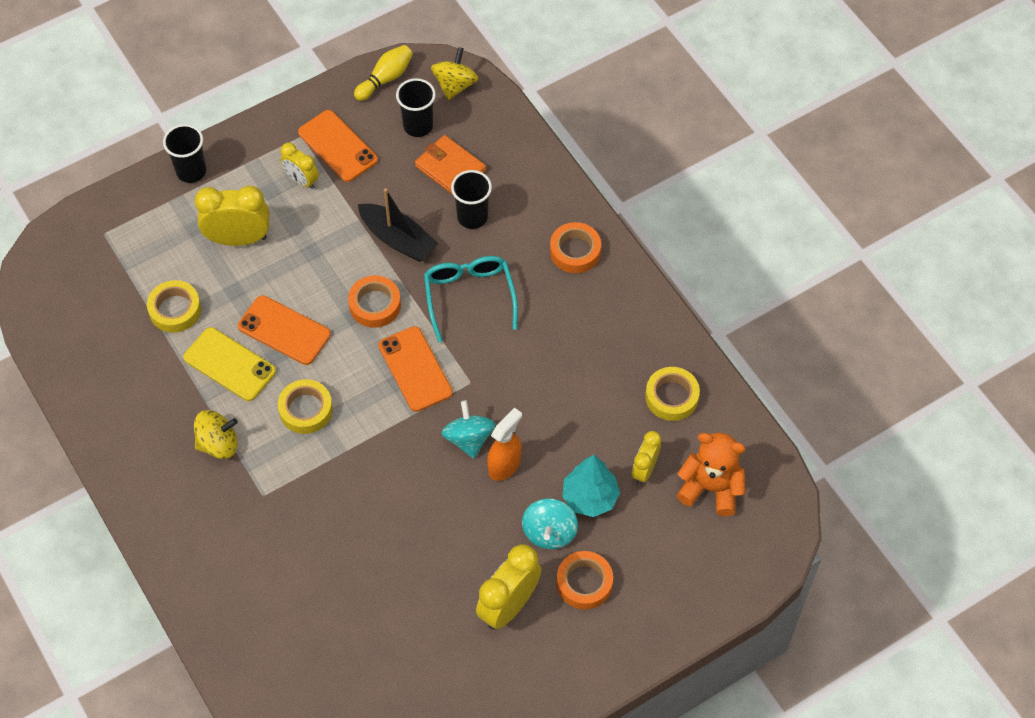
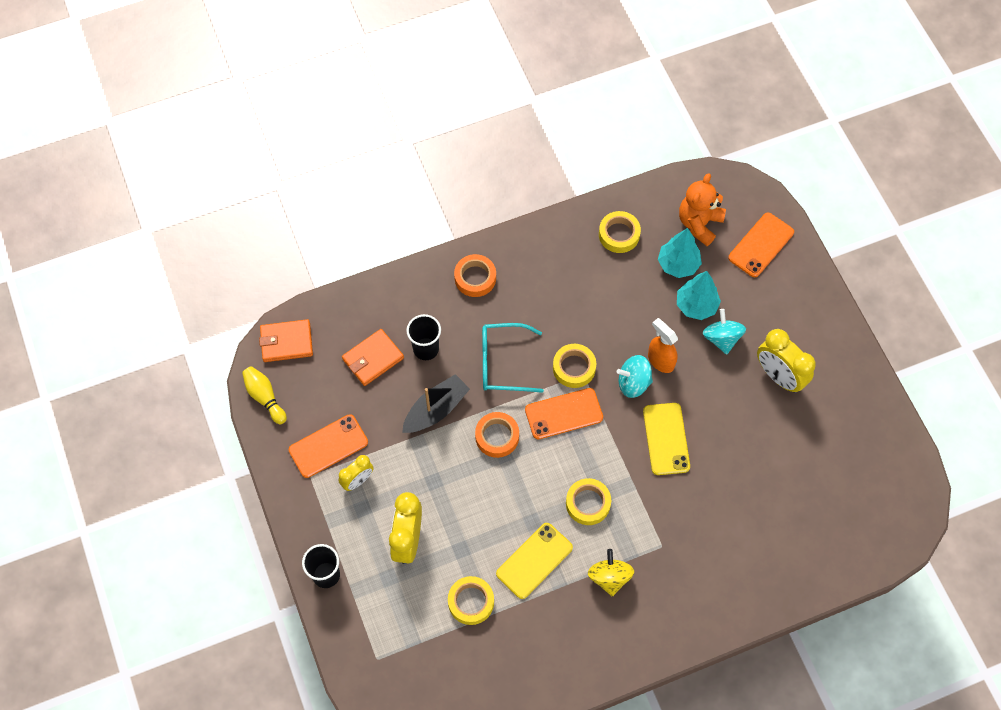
camera: 80 degrees left, 5 degrees up
orange phone [238,295,331,365] -> orange phone moved to [728,212,794,277]
black cup [396,78,436,137] -> none
yellow spinning top [431,47,479,100] -> orange wallet [259,319,313,362]
turquoise spinning top [522,498,578,549] -> turquoise spinning top turned 120 degrees counterclockwise [703,309,746,355]
orange tape [557,551,613,609] -> none
yellow clock [632,431,661,484] -> turquoise tree [658,228,702,278]
none -> yellow tape [553,344,596,388]
none -> yellow phone [643,403,690,475]

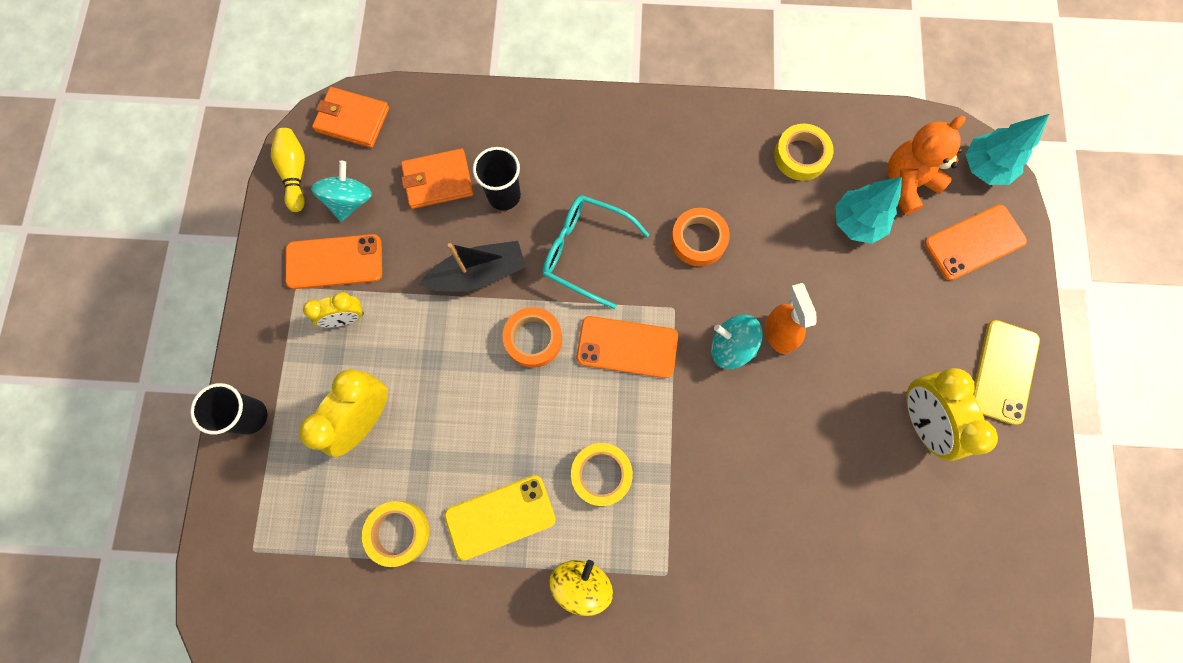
camera: 25 degrees right, 10 degrees up
orange tape [454,254,496,297] -> orange tape moved to [671,208,730,266]
yellow tape [553,344,596,388] -> none
yellow phone [643,403,690,475] -> yellow phone moved to [973,320,1040,425]
turquoise tree [677,271,721,320] -> turquoise tree moved to [966,114,1049,185]
turquoise spinning top [703,309,746,355] -> turquoise spinning top moved to [311,161,372,222]

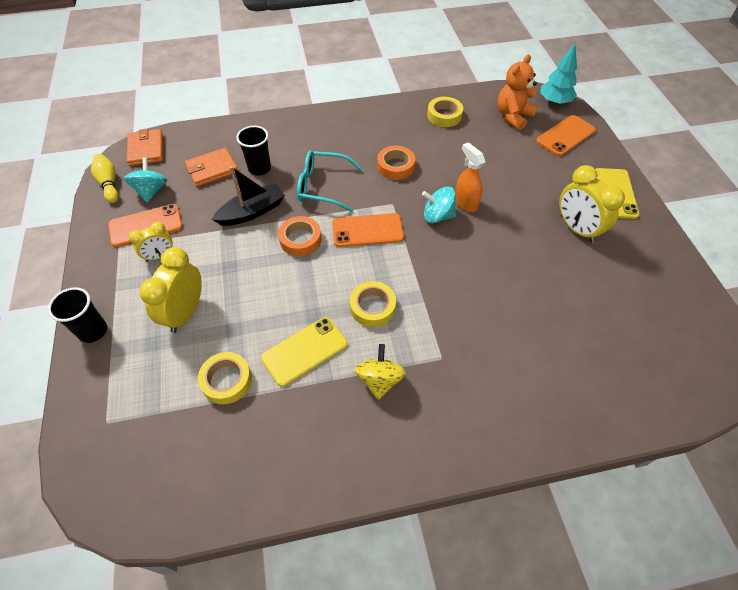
camera: 15 degrees left, 20 degrees down
orange wallet [312,87,389,148] -> orange wallet turned 75 degrees clockwise [126,129,163,166]
turquoise tree [835,177,902,244] -> none

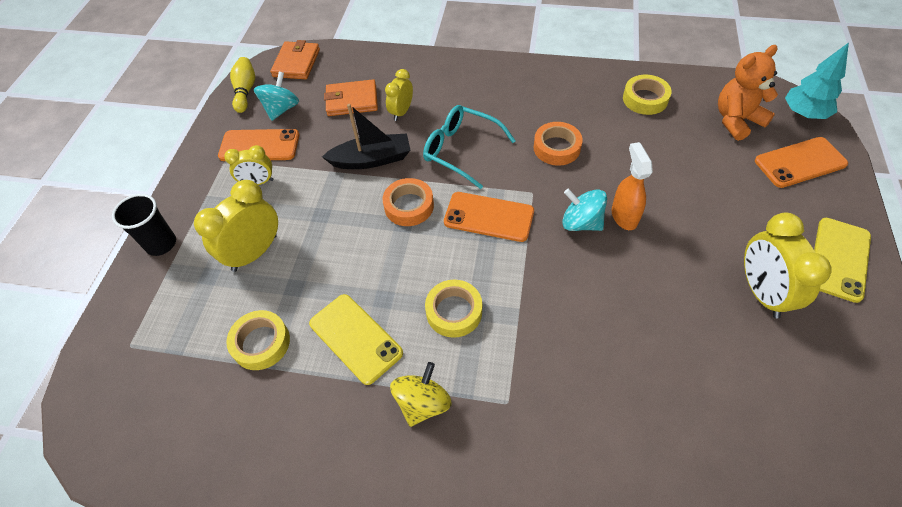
camera: 25 degrees right, 0 degrees up
black cup [236,126,271,176] -> yellow clock [385,69,413,121]
yellow phone [261,317,348,387] -> yellow phone turned 60 degrees clockwise [309,294,403,385]

